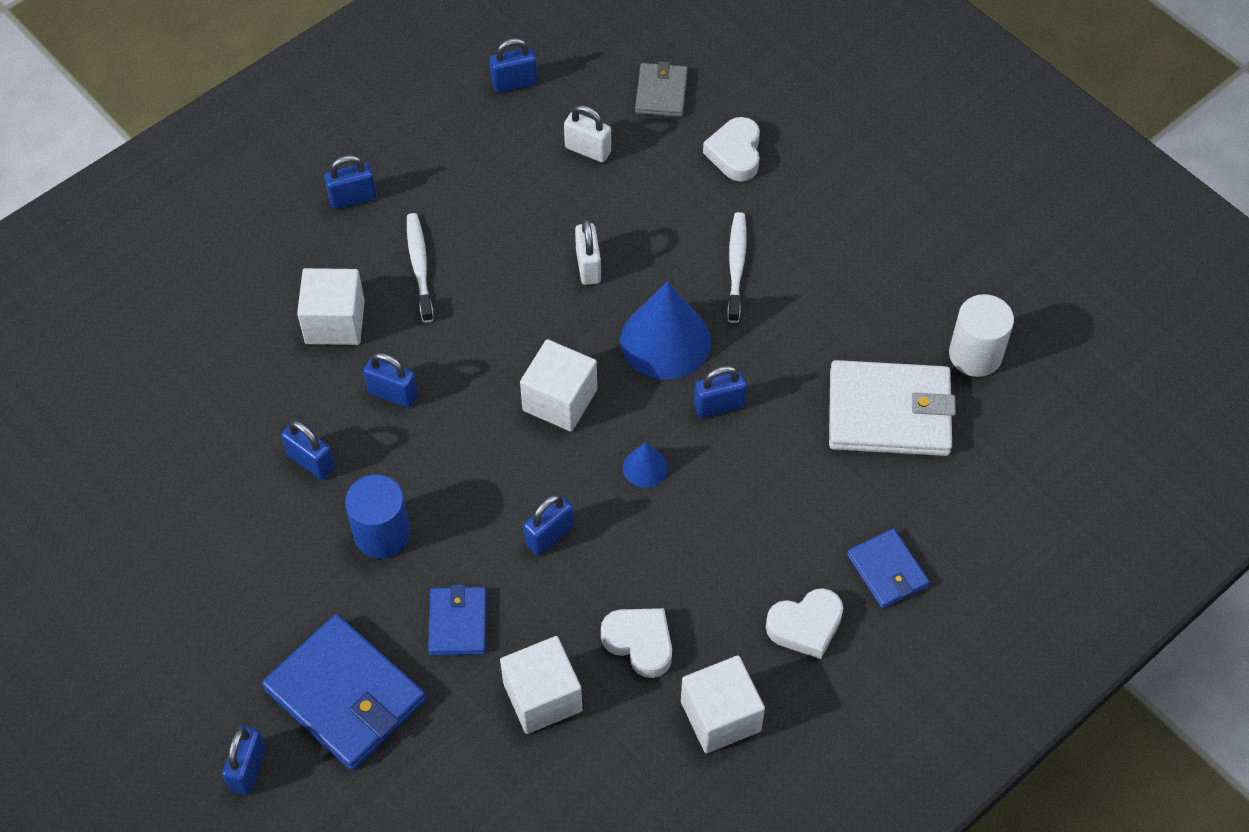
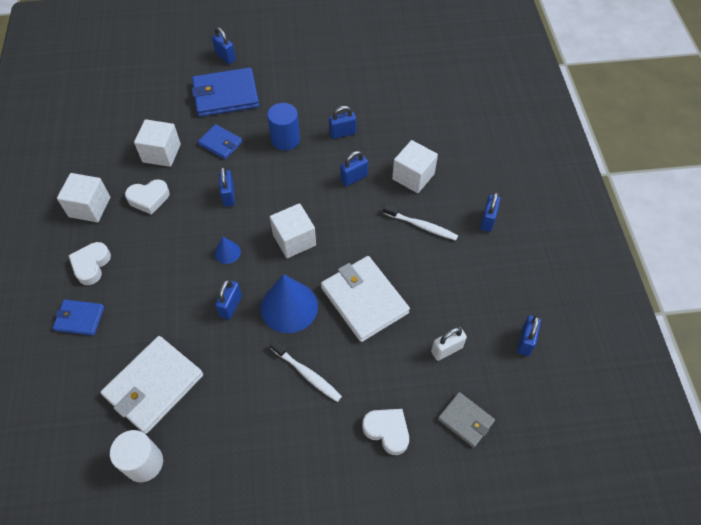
camera: 125 degrees right, 0 degrees up
white padlock [575,219,601,285] -> white wallet [321,256,410,342]

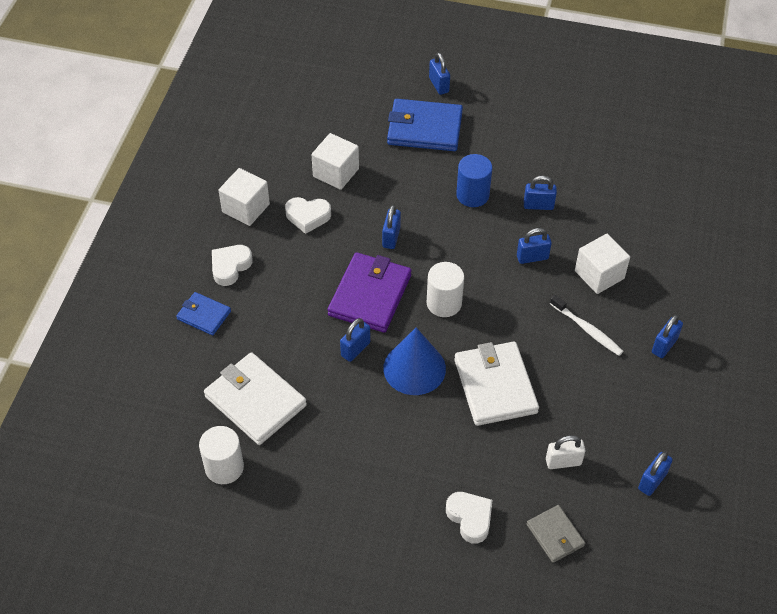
camera: 20 degrees right, 5 degrees down
white wallet [100,336,203,434] -> white wallet turned 75 degrees clockwise [204,352,307,445]
blue wallet [198,124,243,159] -> none
blue cone [214,236,241,264] -> purple wallet [328,252,412,333]
white cube [270,203,316,258] -> white cylinder [427,262,464,317]
white toothbrush [270,340,342,402] -> none

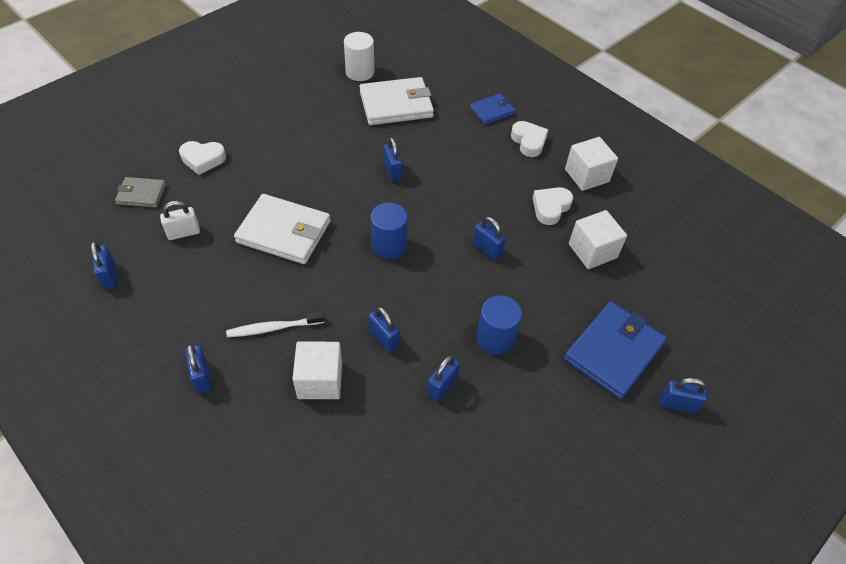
camera: 120 degrees right, 0 degrees up
purple wallet [328,252,412,333] -> none
blue cone [383,328,446,395] -> none
white cylinder [427,262,464,317] -> blue cylinder [371,203,408,259]
blue padlock [517,228,552,264] -> blue padlock turned 60 degrees counterclockwise [368,307,400,353]
white padlock [546,435,585,469] -> white padlock turned 45 degrees clockwise [160,201,200,240]

